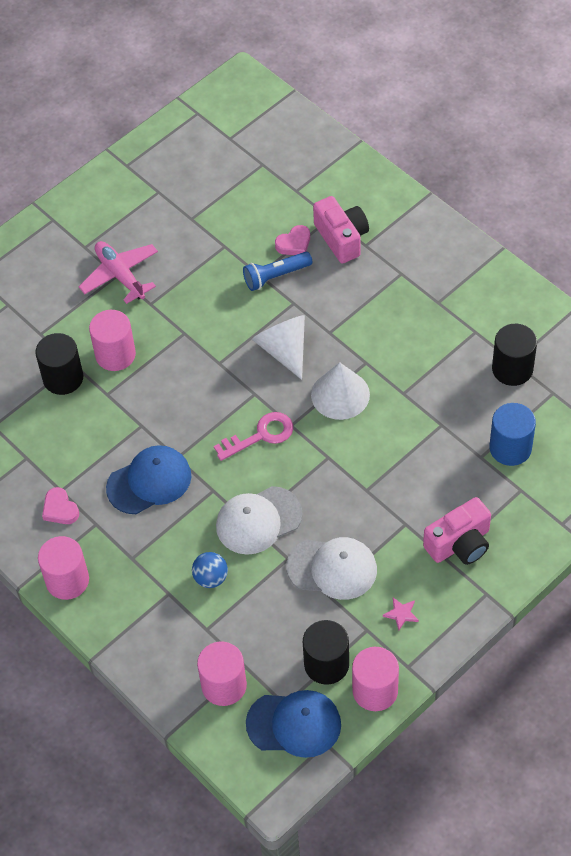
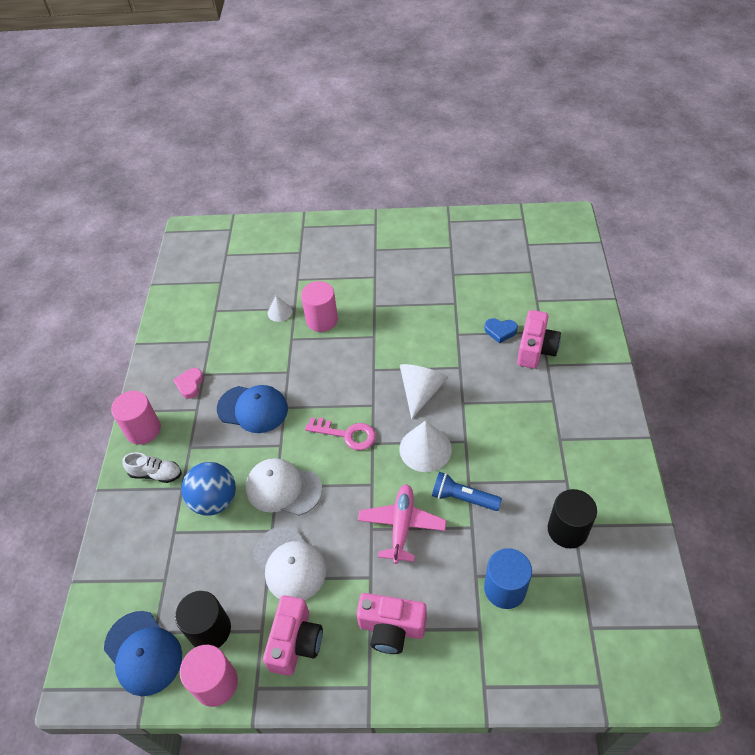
camera: 45 degrees right, 5 degrees down
black cylinder [35,333,83,395] -> white cone [267,296,292,322]
pink plane [79,241,158,304] -> pink plane moved to [358,484,446,564]
blue ball [192,552,228,588] -> blue ball [181,462,236,516], size x1.66
pink cylinder [197,641,247,706] -> none
blue flashlight [243,252,312,291] -> blue flashlight moved to [432,472,502,511]
pink heart [275,225,310,255] -> blue heart [484,318,518,344]
pink star [383,597,419,630] -> pink camera [263,595,323,676]
none -> white shoe [122,452,181,483]

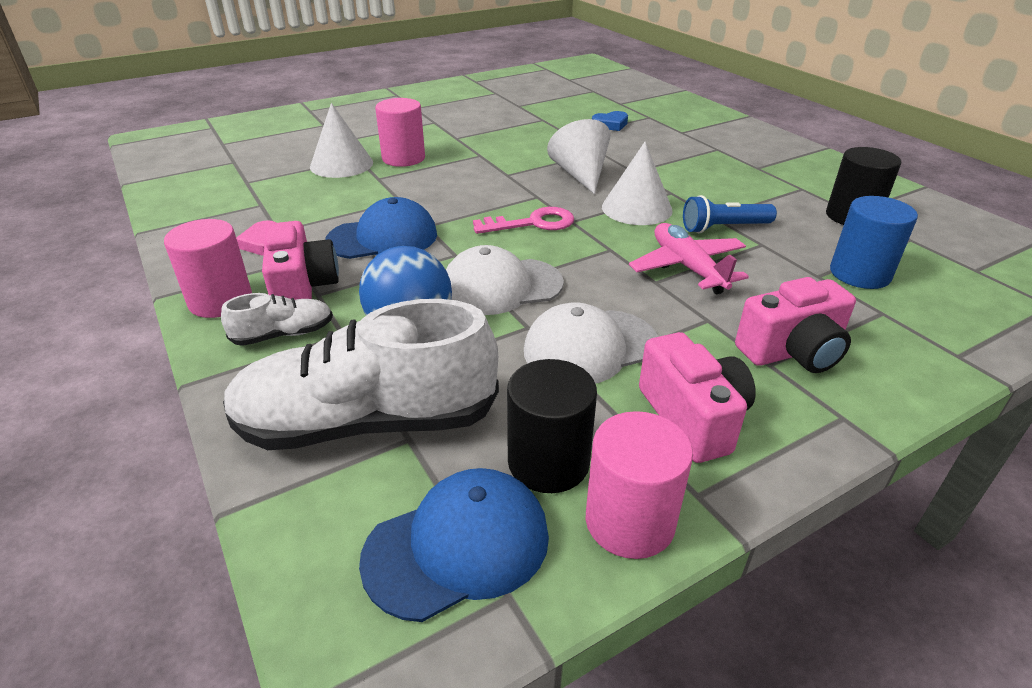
camera: 35 degrees left, 15 degrees down
blue cap [104,611,182,696] -> blue cap turned 45 degrees counterclockwise [359,468,549,622]
white cap [253,526,326,600] -> white cap turned 135 degrees clockwise [524,302,658,384]
white cone [267,296,292,322] -> white cone [310,103,373,178], size x1.79
pink camera [517,310,561,369] -> pink camera moved to [262,221,339,300]
none -> white shoe [223,299,499,450]

